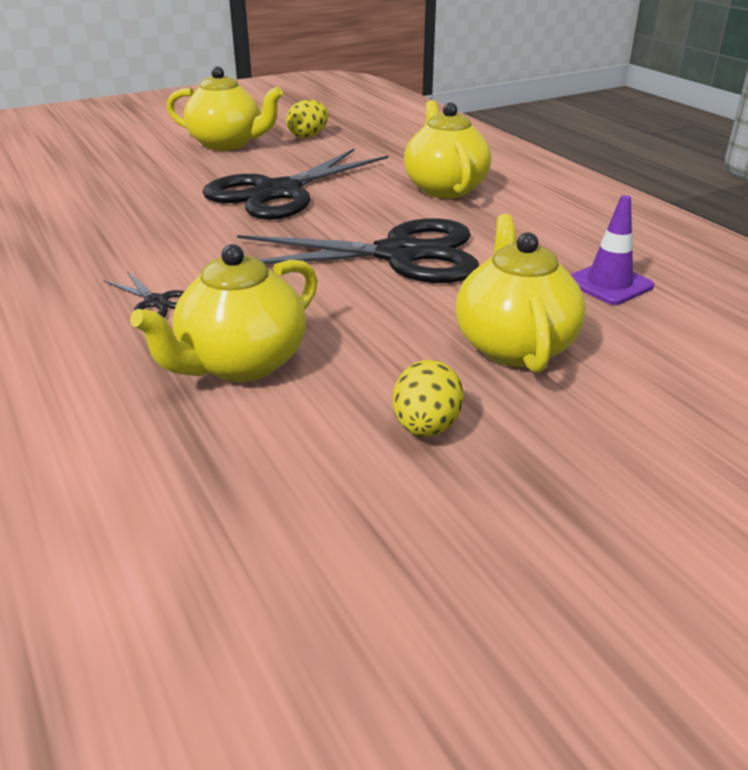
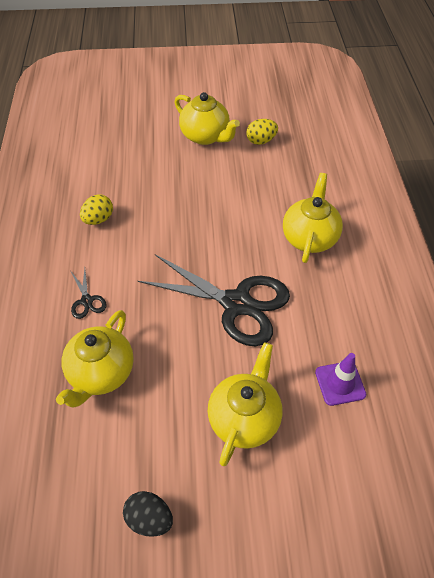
camera: 25 degrees right, 20 degrees up
yellow teapot [130,244,318,382] -> yellow teapot turned 45 degrees counterclockwise [56,310,134,407]
black scissors [203,149,389,220] -> none
yellow egg [393,360,464,436] -> yellow egg moved to [80,195,113,225]
none -> black egg [123,491,173,537]

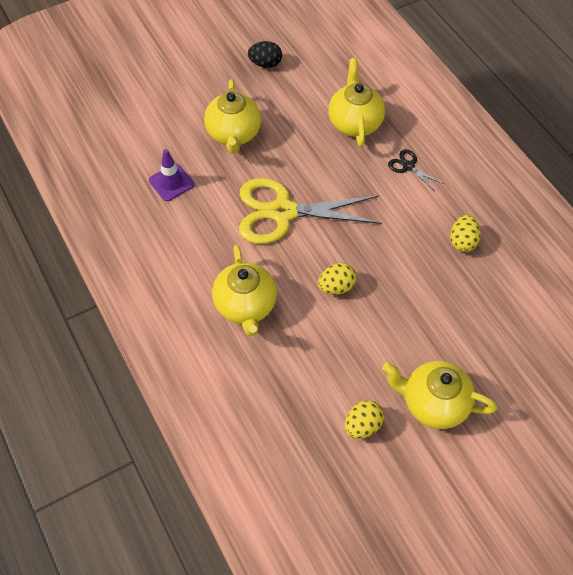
camera: 155 degrees right, 5 degrees up
black scissors [138,254,290,347] -> yellow scissors [239,178,382,244]
none -> yellow egg [318,263,357,295]

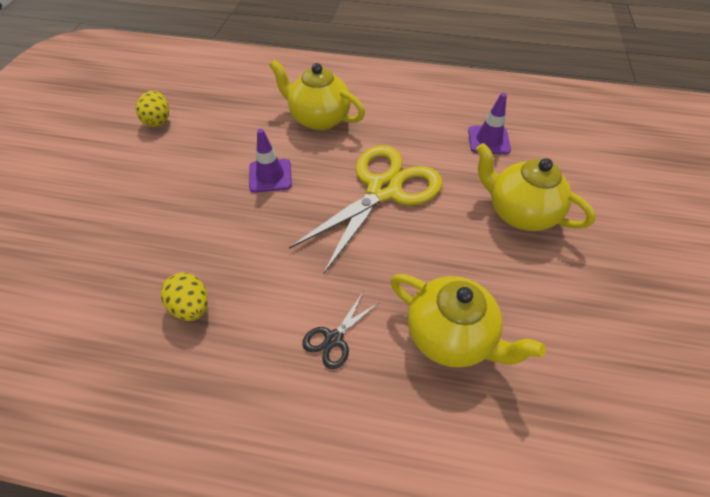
camera: 130 degrees right, 5 degrees down
black egg [248,41,282,68] -> none
yellow egg [318,263,357,295] -> purple traffic cone [249,129,292,193]
yellow teapot [382,361,497,429] -> none
black scissors [388,149,444,190] -> black scissors turned 135 degrees clockwise [302,292,378,369]

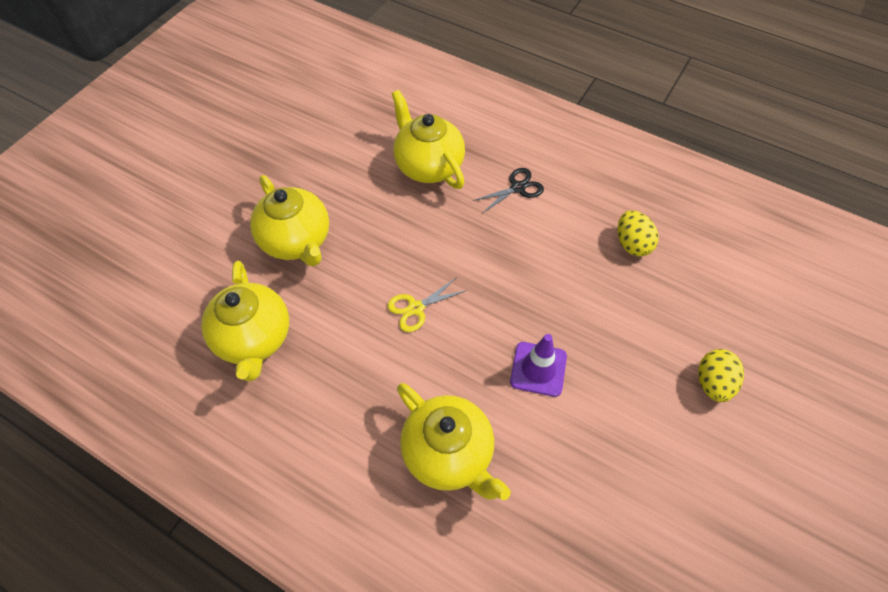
camera: 160 degrees left, 5 degrees up
yellow egg [136,91,169,127] -> yellow egg moved to [698,349,744,402]
yellow scissors [289,145,442,275] -> yellow scissors [388,277,467,332], size x0.42
purple traffic cone [468,93,511,154] -> yellow teapot [201,261,289,381]

